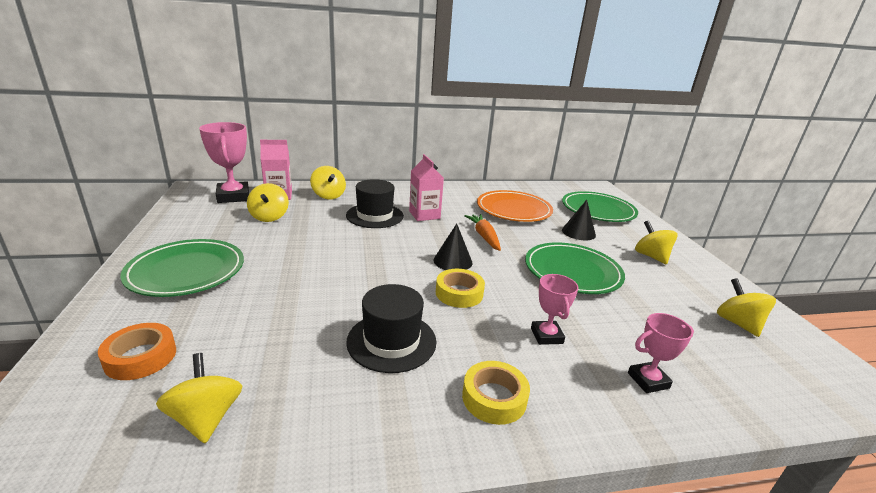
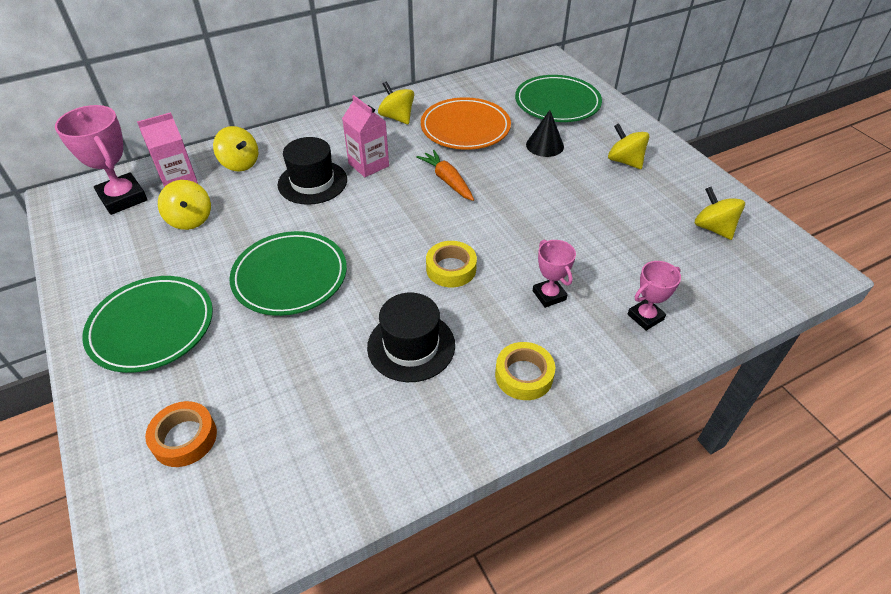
camera: 15 degrees left, 20 degrees up
yellow spinning top [156,353,242,443] -> yellow spinning top moved to [378,81,414,124]
black cone [434,224,472,270] -> none
green plate [525,242,625,294] -> green plate moved to [229,231,347,316]

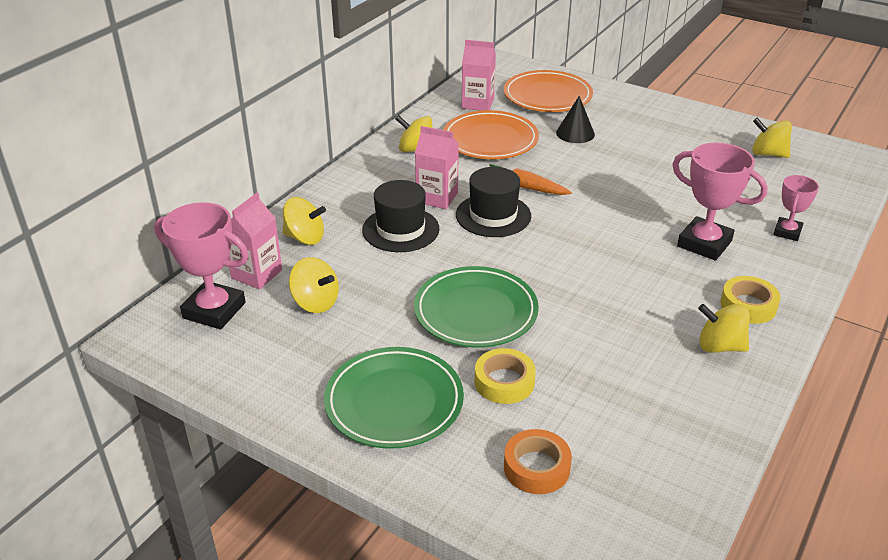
camera: 30 degrees left, 10 degrees down
black hat [367,293,455,382] -> black hat moved to [456,167,531,237]
yellow tape [426,241,477,287] -> yellow tape moved to [475,348,536,404]
green plate [515,75,602,122] -> orange plate [504,70,593,112]
pink trophy [533,240,576,308] -> pink trophy [672,143,768,261], size x1.71
yellow spinning top [608,123,650,169] -> yellow spinning top moved to [698,304,750,353]
none -> pink carton [462,40,496,111]

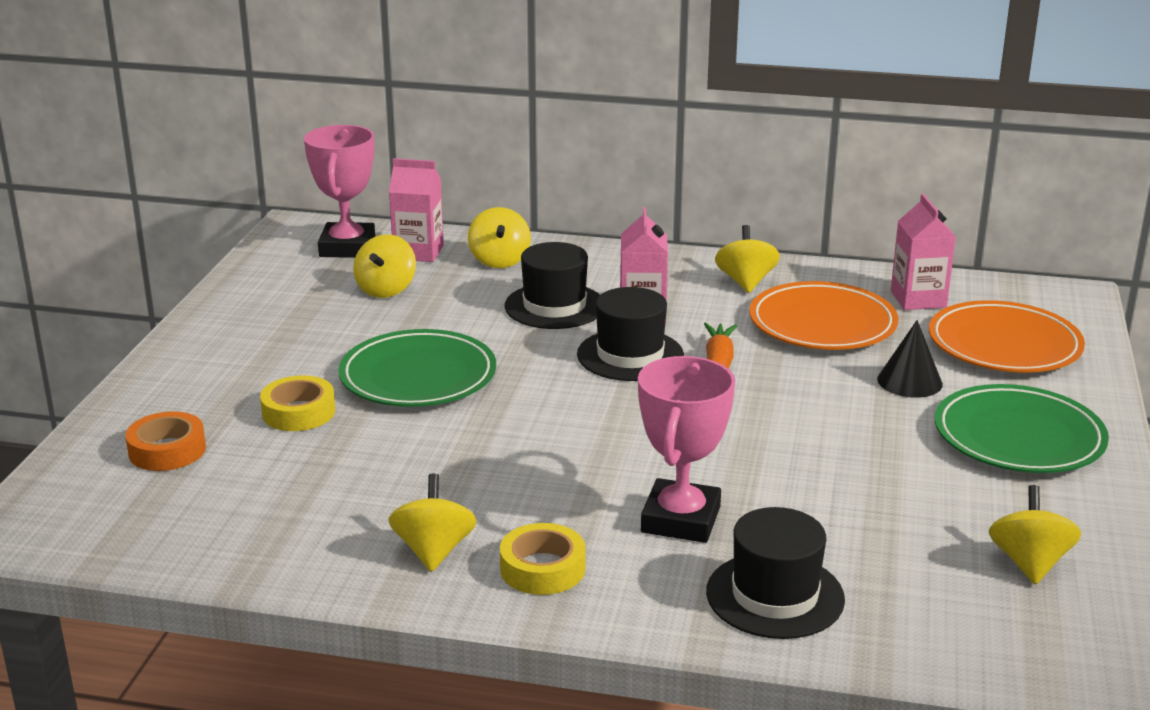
camera: 70 degrees right, 10 degrees down
green plate [324,347,464,449] -> green plate moved to [935,384,1109,473]
pink trophy [773,175,819,241] -> black hat [706,507,845,639]

